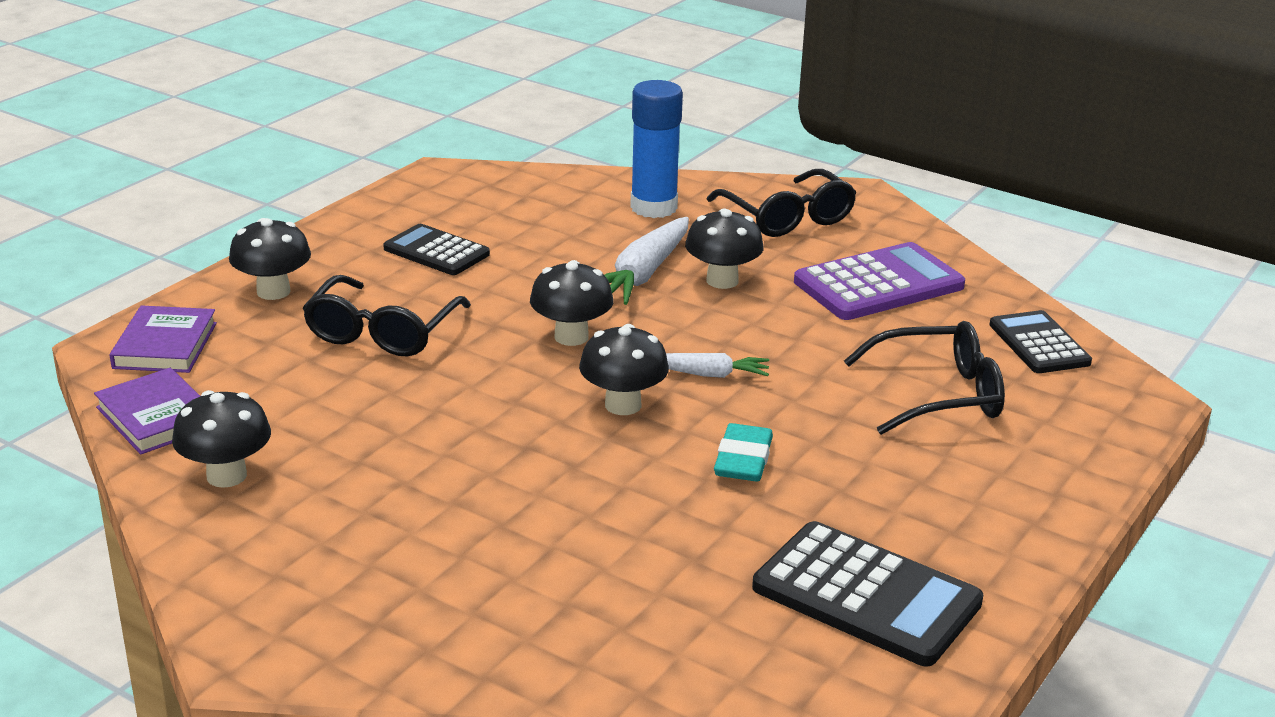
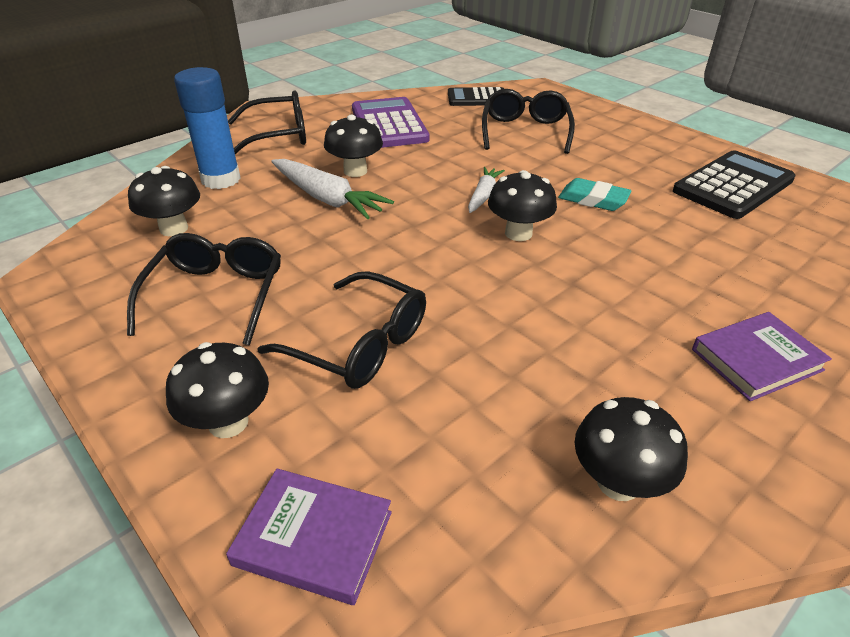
camera: 75 degrees left, 10 degrees up
purple book [94,368,200,455] -> purple book moved to [692,312,832,401]
black calculator [383,224,490,275] -> black glasses [127,233,281,345]
black mushroom [530,260,613,346] -> black mushroom moved to [128,166,200,236]

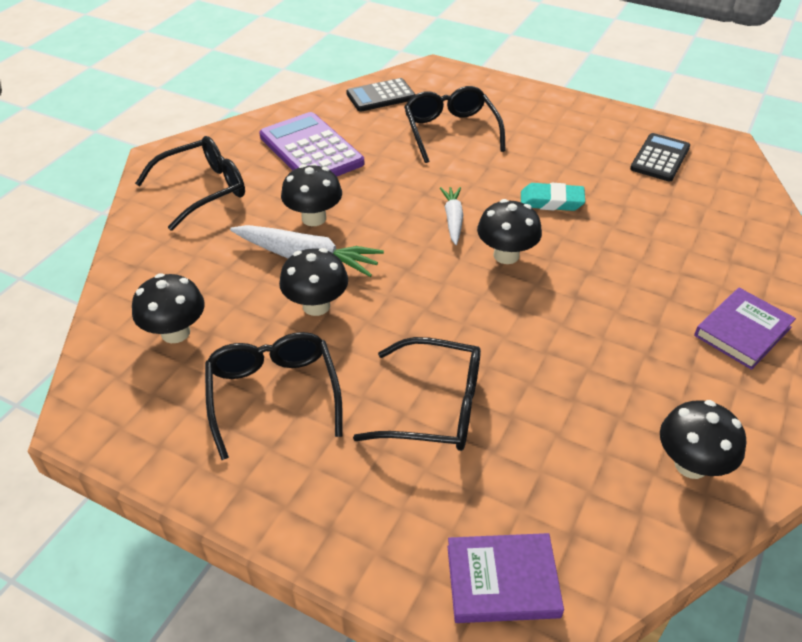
camera: 20 degrees left, 5 degrees up
black mushroom [166,342,269,438] -> black mushroom moved to [279,248,348,316]
blue glue stick [174,67,241,189] -> none
black calculator [673,150,796,219] -> black calculator [630,133,690,181], size x0.64

